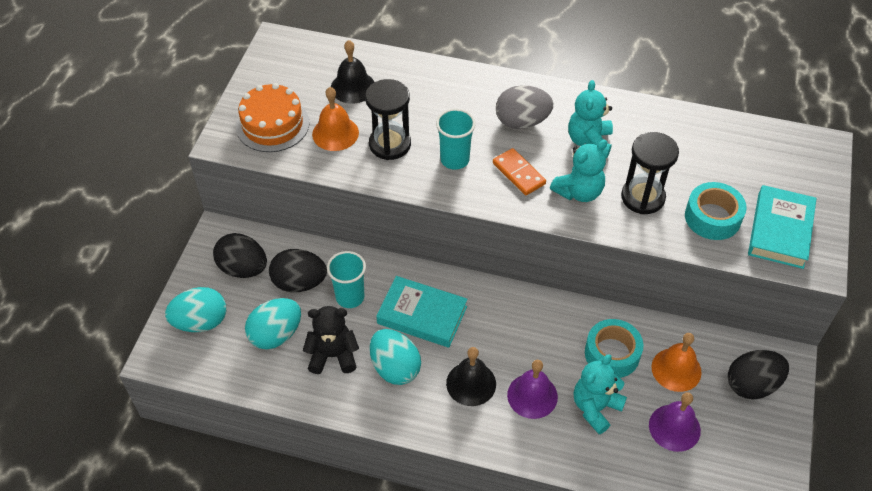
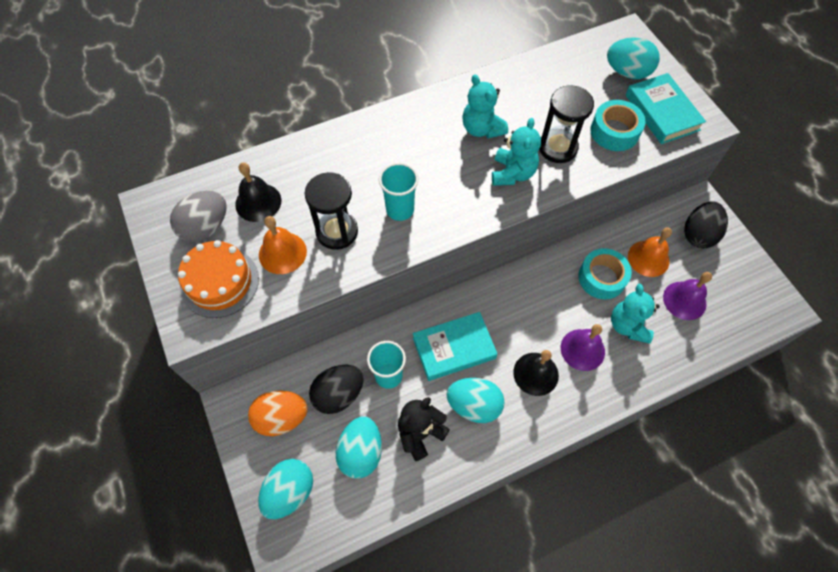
camera: 40 degrees left, 10 degrees up
black egg [213,233,267,278] -> orange egg [248,391,308,436]
orange domino [493,148,546,195] -> none
grey egg [496,85,553,129] -> grey egg moved to [170,191,227,242]
none -> turquoise egg [607,37,660,79]

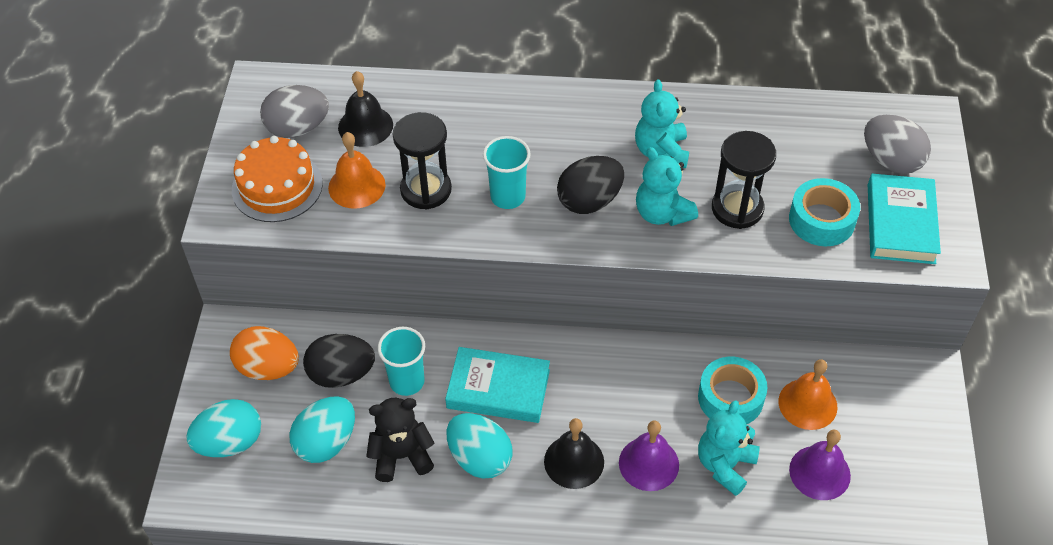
camera: 30 degrees right, 10 degrees down
turquoise teddy bear [492,118,541,186] -> turquoise teddy bear turned 105 degrees clockwise [636,147,698,226]
turquoise egg [607,37,660,79] -> grey egg [864,115,931,174]
black egg [684,201,728,248] -> black egg moved to [557,156,624,214]

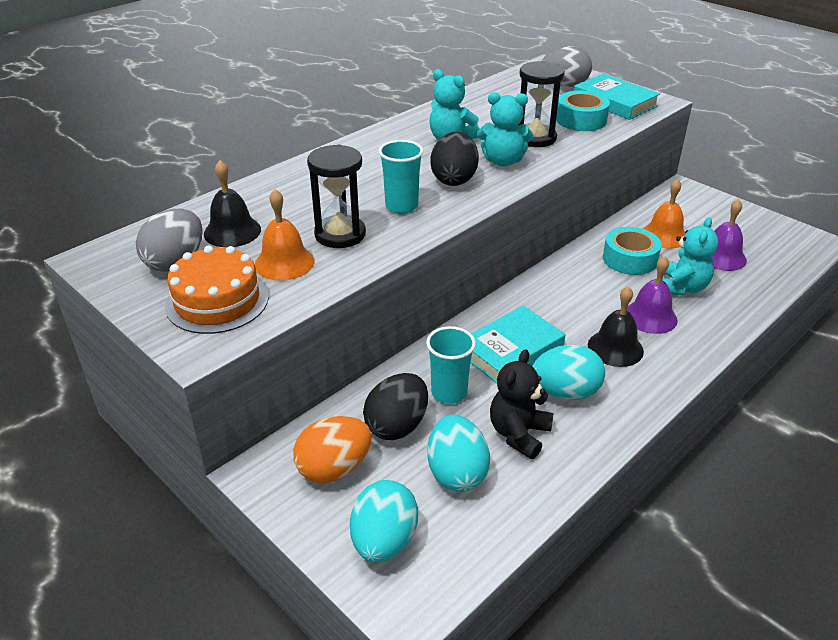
camera: 50 degrees left, 15 degrees down
turquoise teddy bear [698,400,760,496] -> turquoise teddy bear turned 135 degrees counterclockwise [662,217,718,296]

